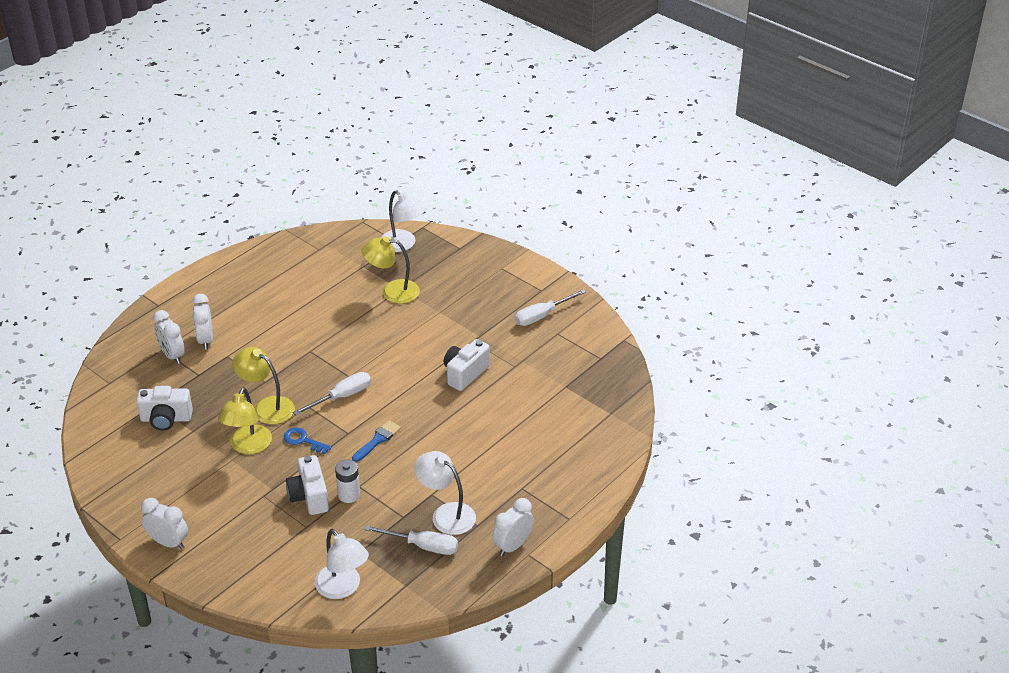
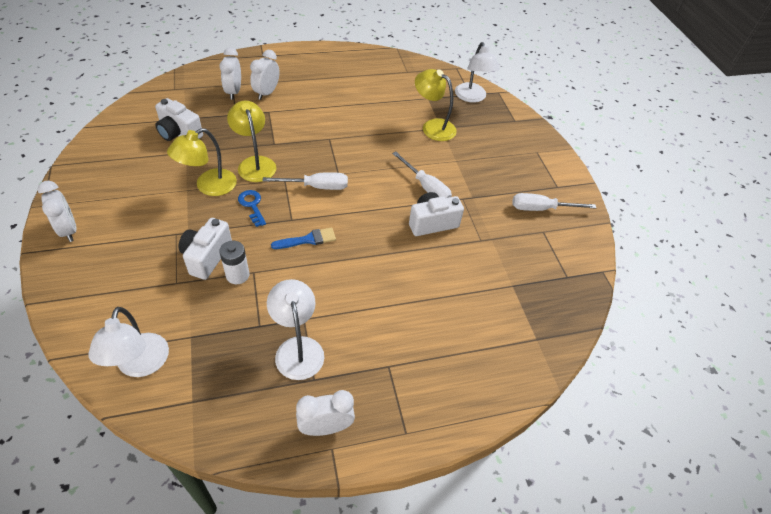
camera: 30 degrees right, 10 degrees up
white screwdriver [364,525,458,555] -> white screwdriver moved to [392,152,452,198]

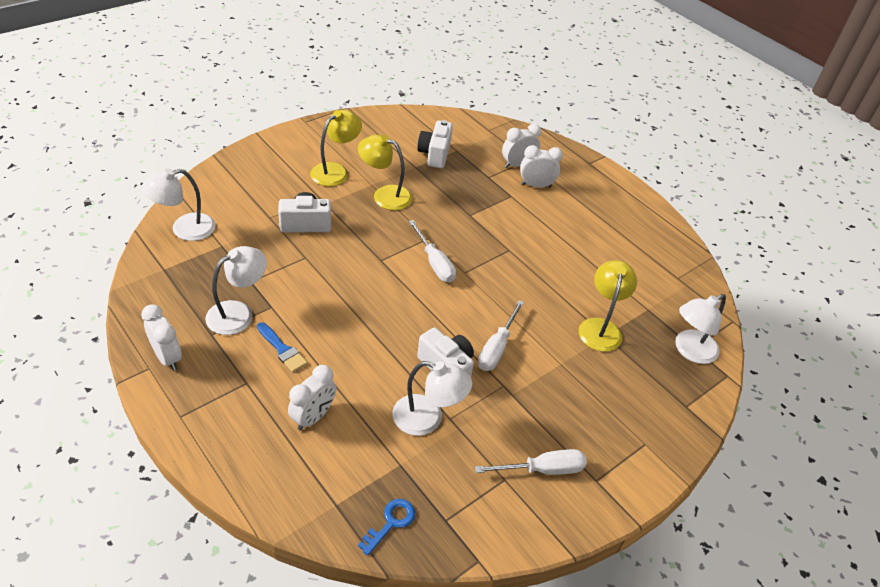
camera: 65 degrees right, 5 degrees down
white clock [38,181,76,242] -> white clock moved to [288,365,336,430]
white battery [219,241,249,284] -> none
yellow lamp [227,100,276,182] -> yellow lamp moved to [310,110,362,186]
blue key [238,190,266,227] -> blue key moved to [358,499,415,556]
blue brush [271,228,336,249] -> blue brush moved to [257,322,308,372]
white screwdriver [512,193,596,211] -> white screwdriver turned 105 degrees clockwise [475,449,587,475]
none -> white lamp [393,361,472,436]

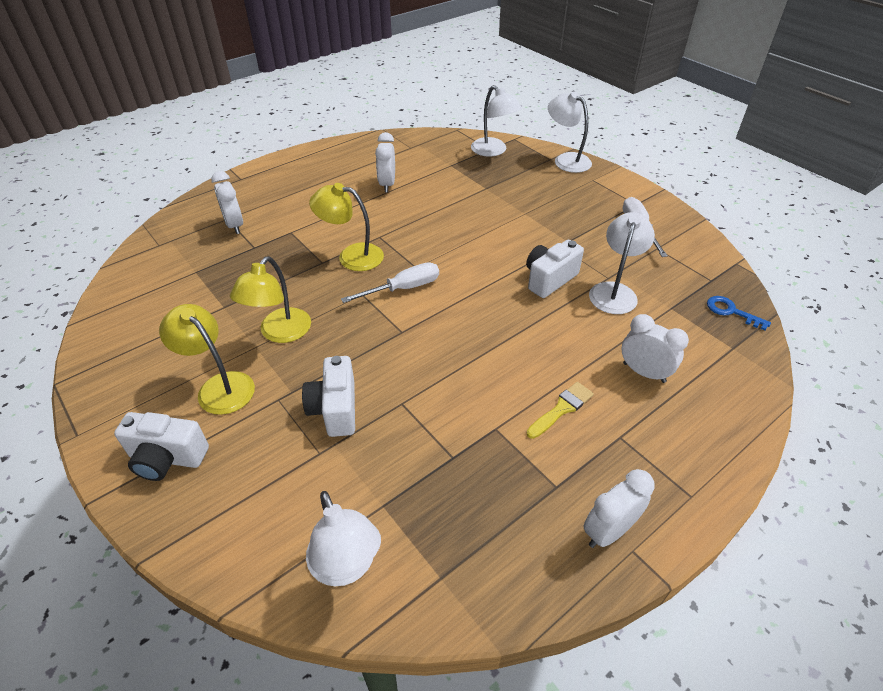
camera: 85 degrees left, 0 degrees up
white lamp [205,246,267,335] -> white lamp moved to [548,92,592,173]
blue brush [257,322,308,372] -> yellow brush [527,382,594,439]
white camera [417,120,453,168] -> white camera moved to [114,412,209,481]
white screwdriver [478,300,524,371] -> none
white clock [520,145,563,187] -> white clock moved to [375,132,395,192]
yellow lamp [579,260,637,352] -> yellow lamp moved to [309,183,384,271]

